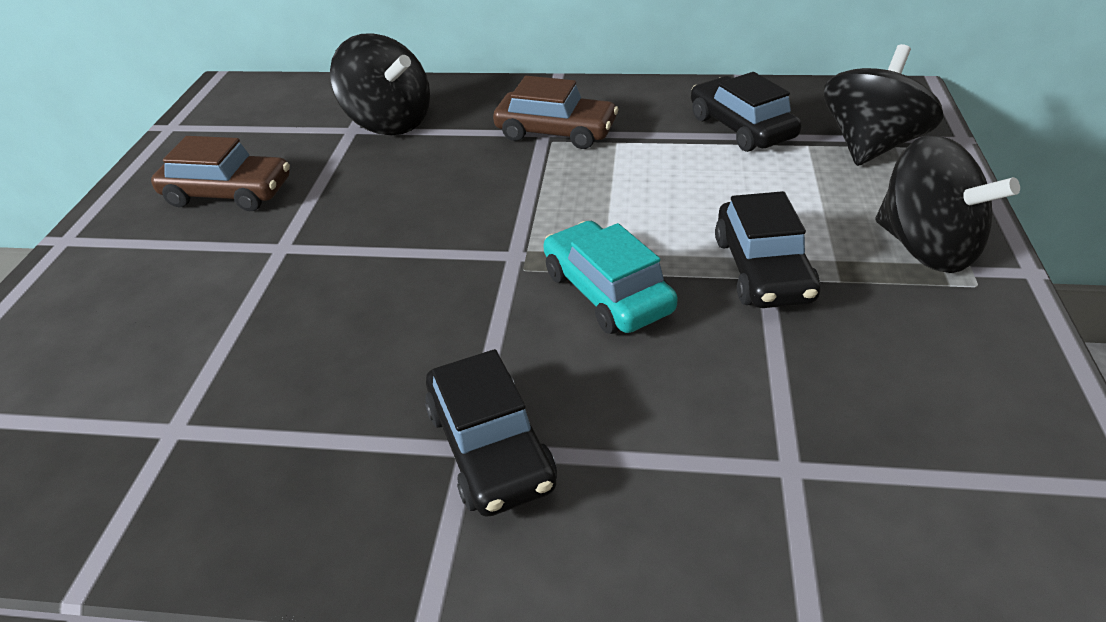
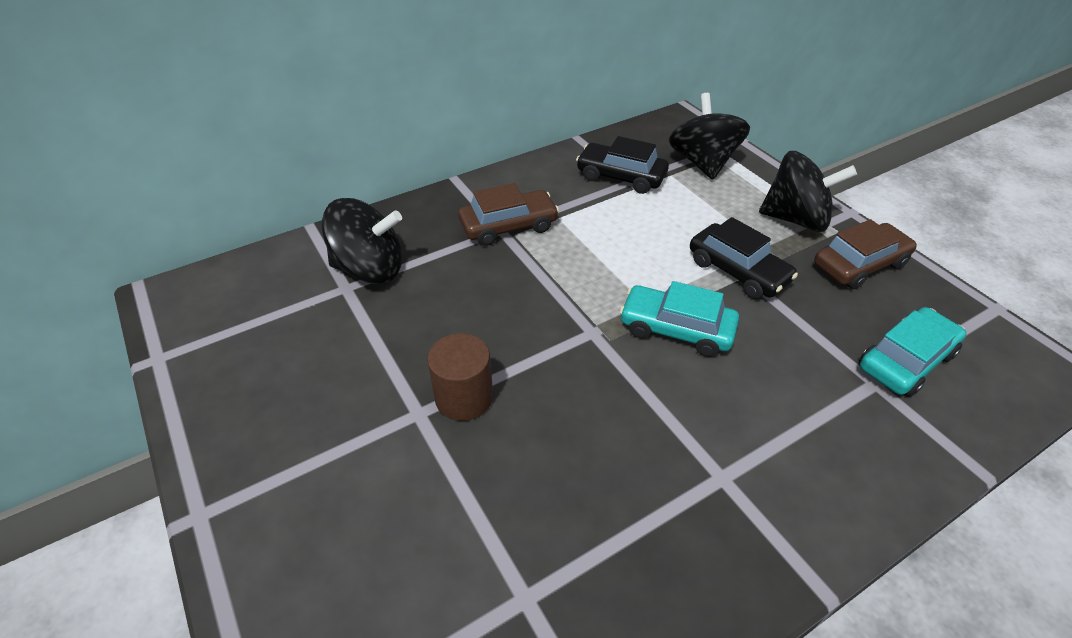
camera: 40 degrees left, 5 degrees up
brown car [151,136,290,211] -> brown car moved to [814,219,917,289]
black car [425,349,557,517] -> none
none -> brown cylinder [427,333,493,421]
none -> turquoise car [859,307,966,397]

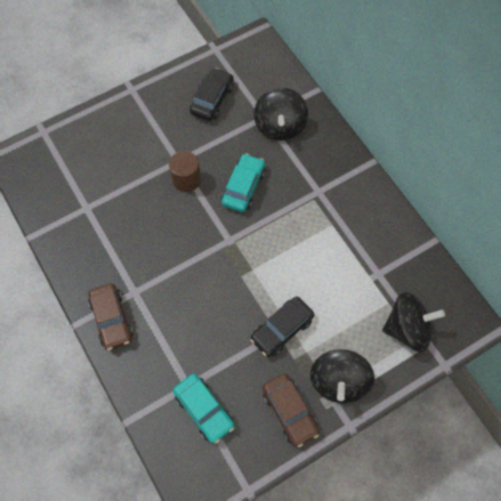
camera: 90 degrees right, 20 degrees up
brown car [458,183,559,246] -> brown car moved to [88,283,133,350]
black car [576,136,669,194] -> black car moved to [190,68,234,121]
turquoise car [620,281,739,357] -> turquoise car moved to [222,153,265,212]

